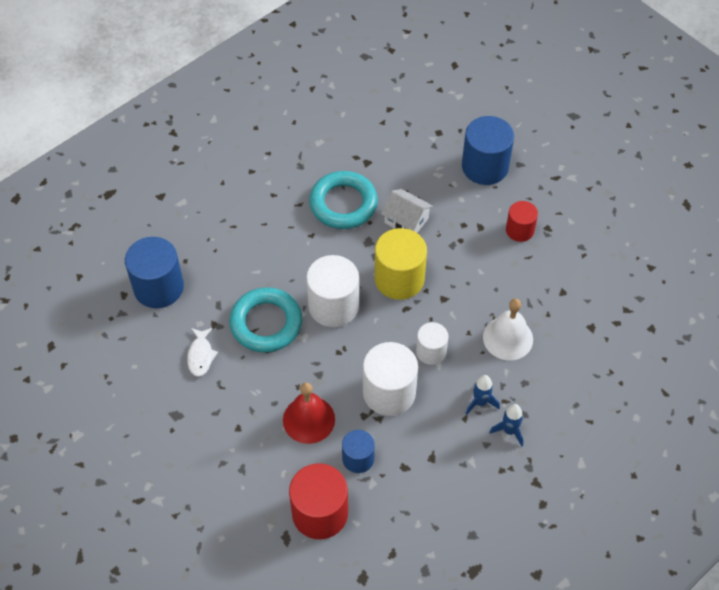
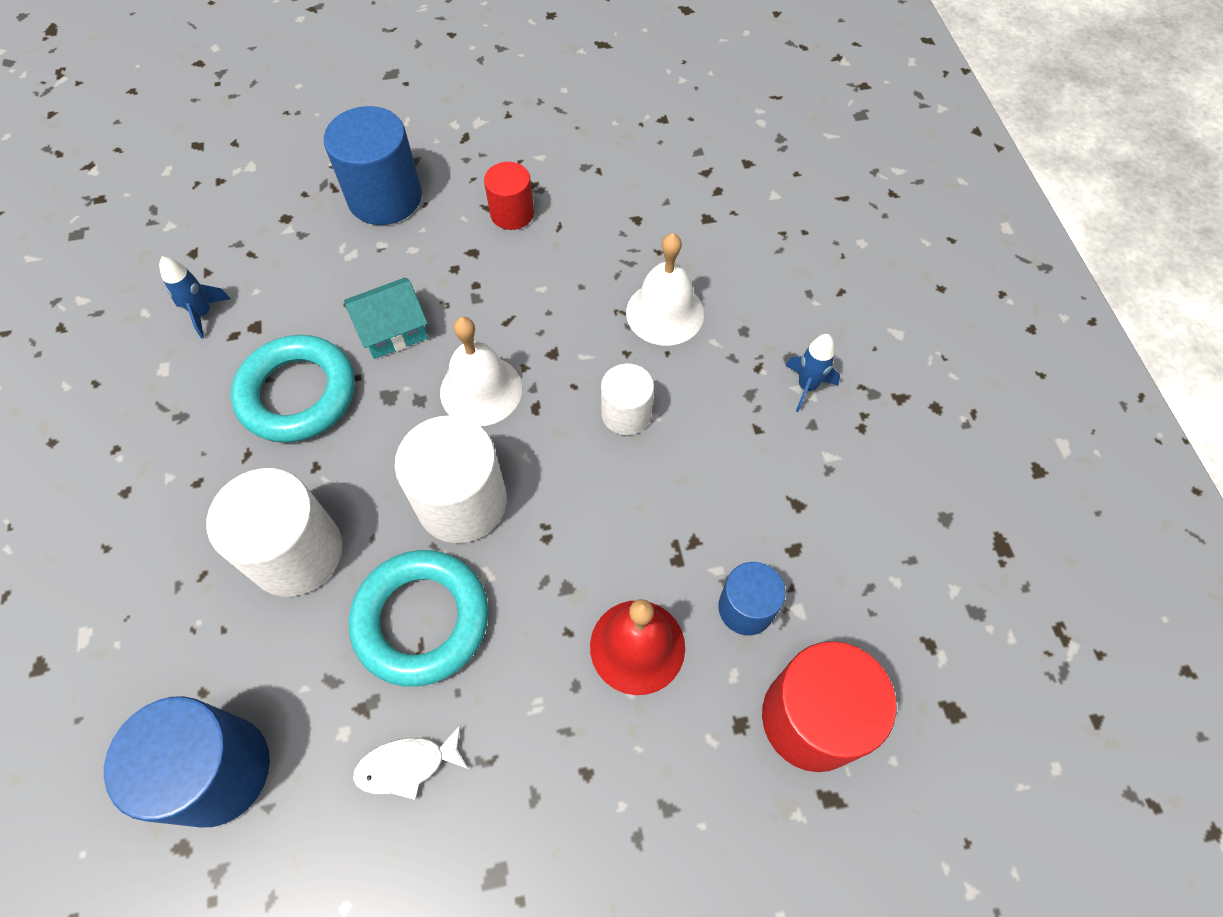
camera: 60 degrees left, 5 degrees up
white fish [187,328,218,377] -> white fish turned 135 degrees clockwise [353,725,469,800]
white cylinder [363,342,418,416] -> white cylinder moved to [207,468,342,597]
yellow cylinder [374,228,427,300] -> white bell [440,317,522,426]
white house [381,189,433,233] -> turquoise house [344,277,428,359]
blue rocket [465,375,500,415] -> blue rocket moved to [159,256,231,339]

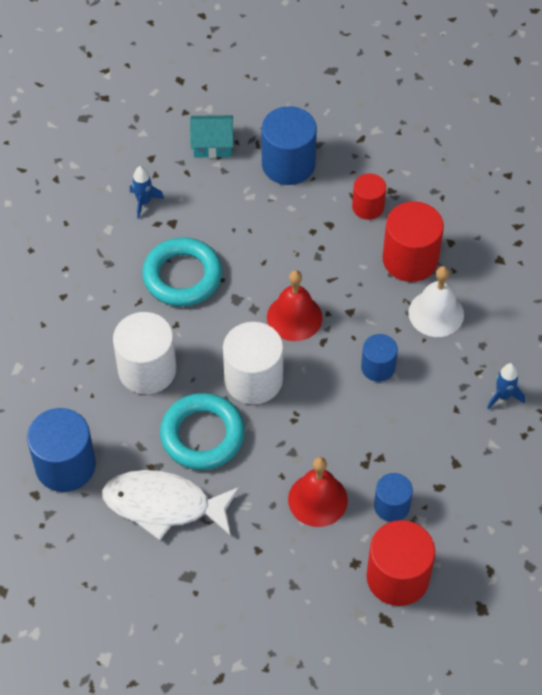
camera: 25 degrees right, 5 degrees down
turquoise house [344,277,428,359] -> turquoise house moved to [190,115,233,158]
white fish [353,725,469,800] -> white fish [102,470,240,540], size x2.06
white bell [440,317,522,426] -> red bell [267,270,322,341]
white cylinder [601,364,654,435] -> blue cylinder [361,334,398,382]
none -> red cylinder [382,201,444,282]

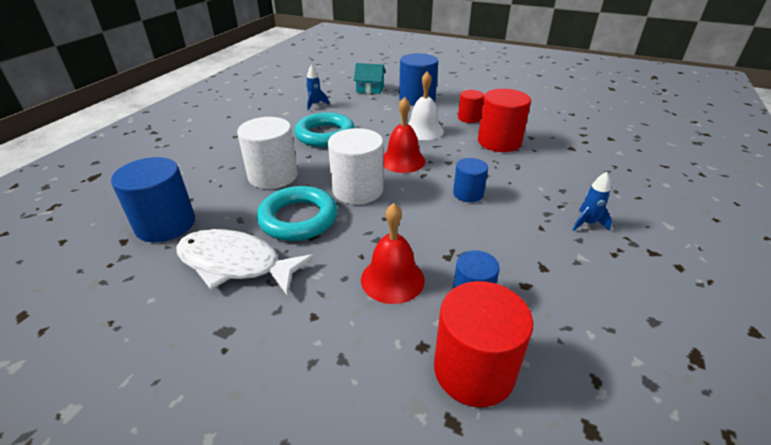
camera: 10 degrees right, 20 degrees down
white bell [408,266,464,337] -> white bell moved to [408,71,444,140]

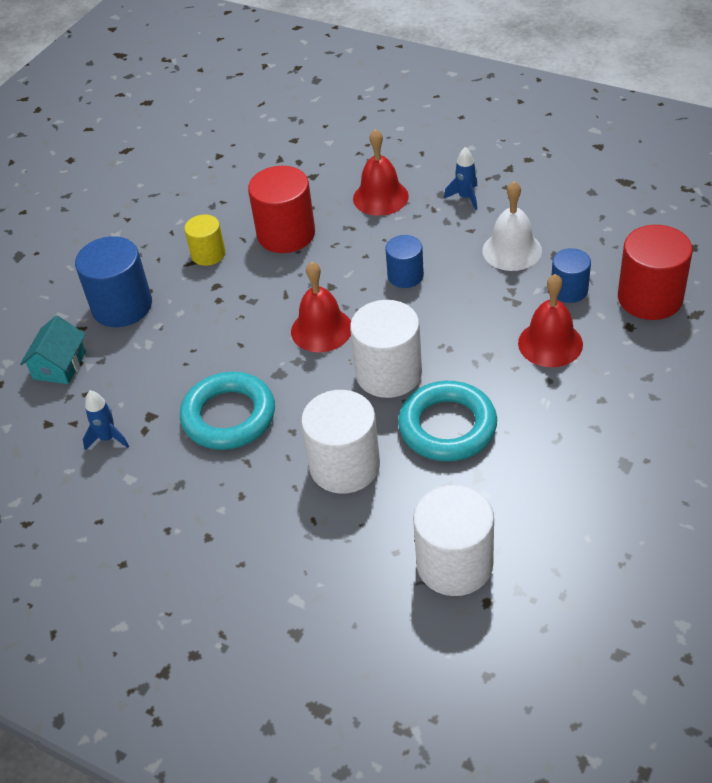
camera: 80 degrees left, 10 degrees up
blue cylinder [111,157,195,242] -> white cylinder [413,485,494,596]
white fish [176,229,315,296] -> none
white bell [408,71,444,140] -> white bell moved to [482,181,542,271]
red cylinder [458,90,484,123] -> yellow cylinder [184,215,225,266]
none -> red bell [353,129,409,216]

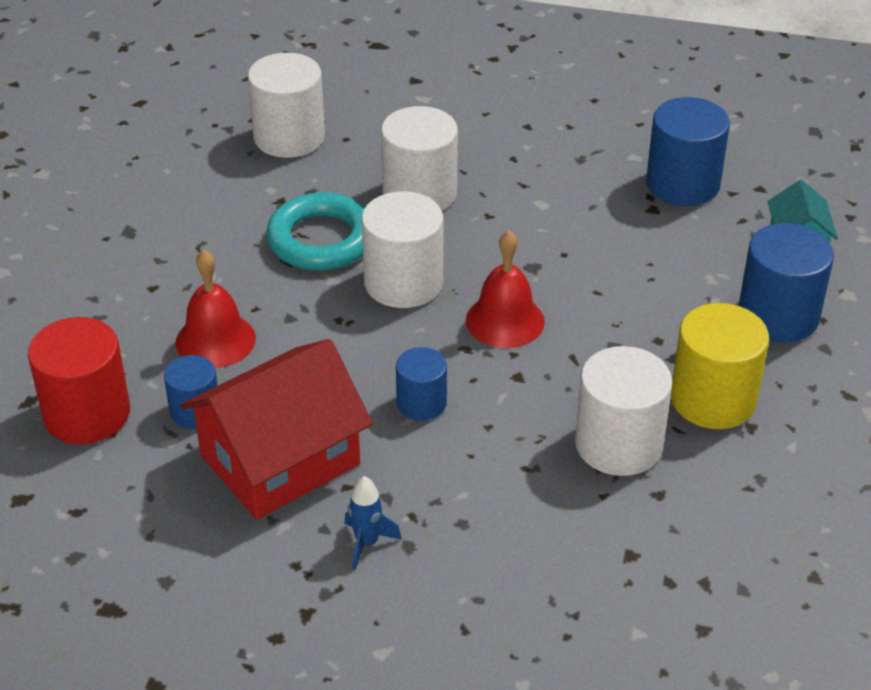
camera: 160 degrees right, 5 degrees down
blue rocket [83,390,129,450] -> blue cylinder [646,97,730,206]
turquoise ring [180,372,275,450] -> none
yellow cylinder [184,215,225,266] -> yellow cylinder [671,303,769,429], size x1.71
red cylinder [248,166,315,253] -> white cylinder [575,346,673,476]
red bell [353,129,409,216] -> none
white bell [482,181,542,271] -> red house [180,339,373,520]

